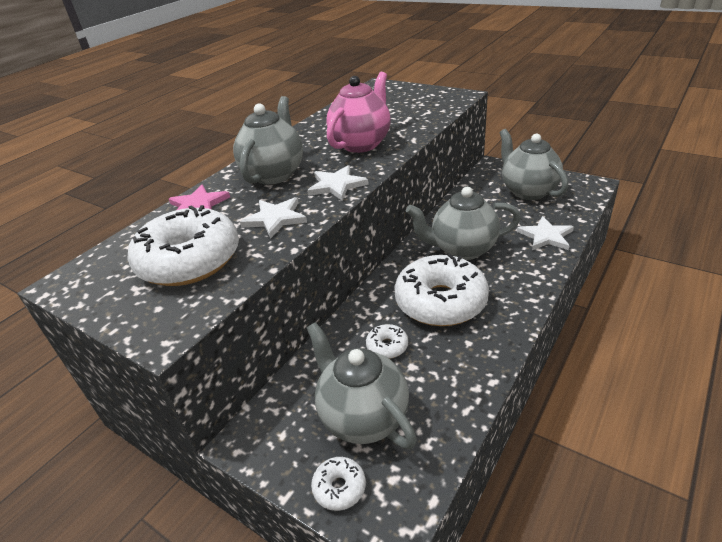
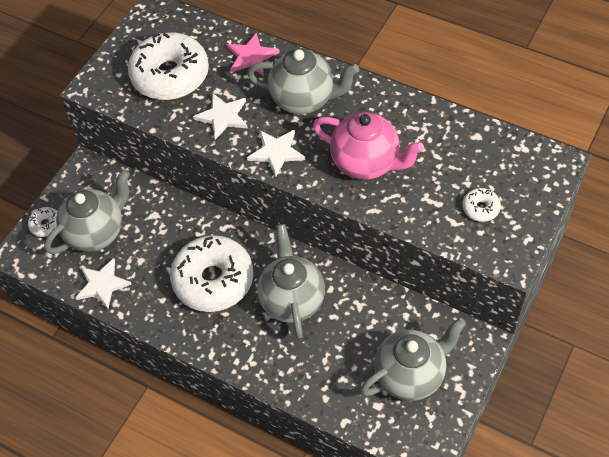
camera: 85 degrees right, 20 degrees up
white donut [366,324,408,359] -> white donut moved to [462,188,501,222]
white star [517,216,574,250] -> white star moved to [75,258,132,309]

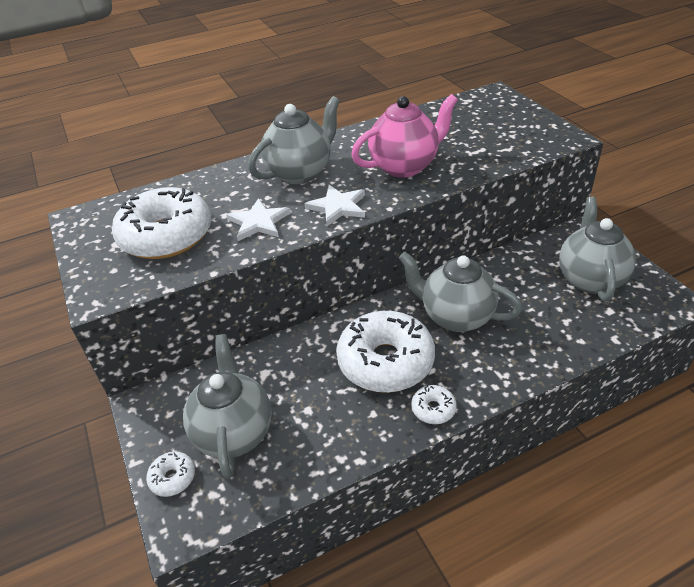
camera: 55 degrees left, 15 degrees down
white star [75,258,132,309] -> none
pink star [227,32,280,76] -> none
white donut [462,188,501,222] -> white donut moved to [412,385,457,424]

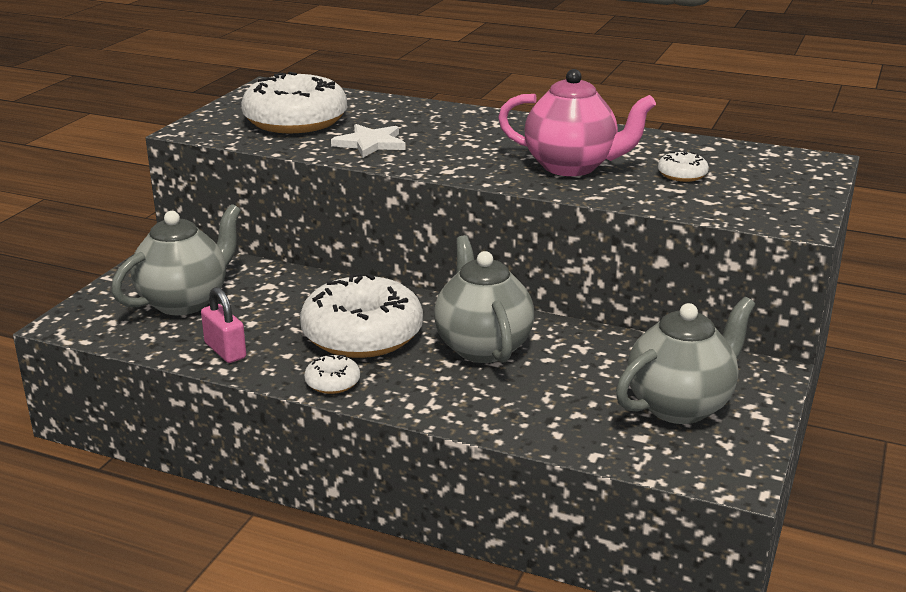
camera: 45 degrees right, 15 degrees down
white donut [146,451,195,497] -> white donut moved to [658,152,709,182]
grey teapot [248,96,340,184] -> none
white star [304,185,365,226] -> none
none -> pink padlock [201,287,246,363]

